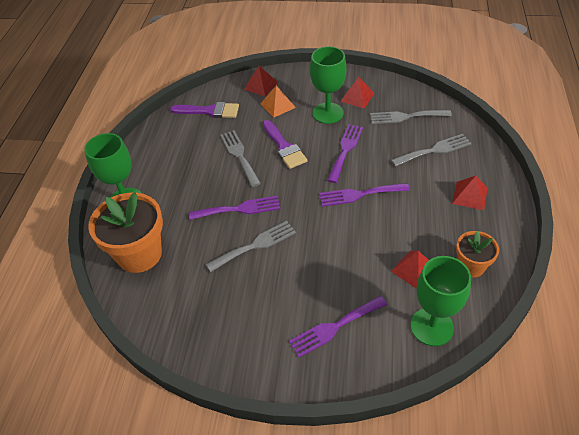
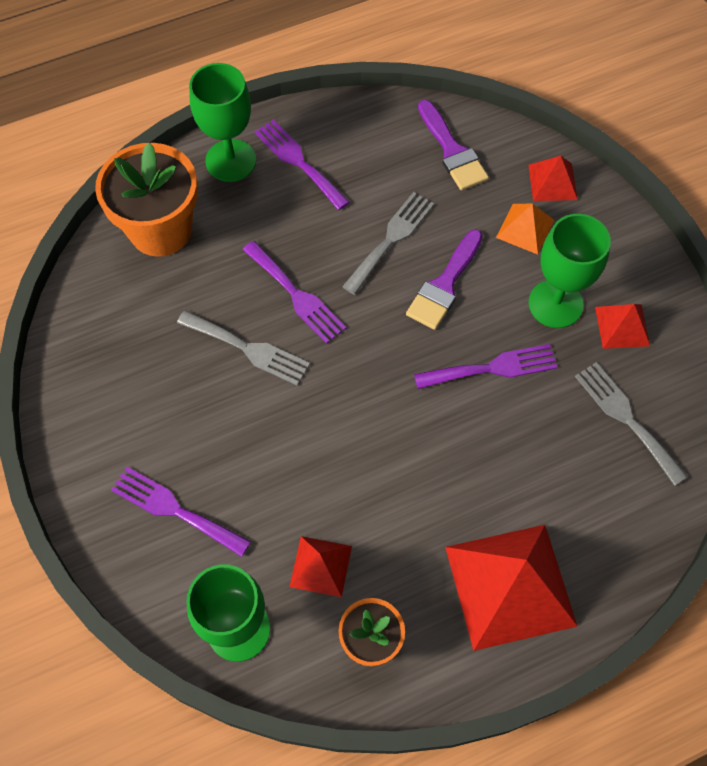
camera: 55 degrees right, 15 degrees up
purple fork [319,183,410,207] -> purple fork moved to [254,119,349,210]
grey fork [391,134,472,167] -> none
red pyramid [452,176,488,210] -> red pyramid [445,525,578,651], size x1.99

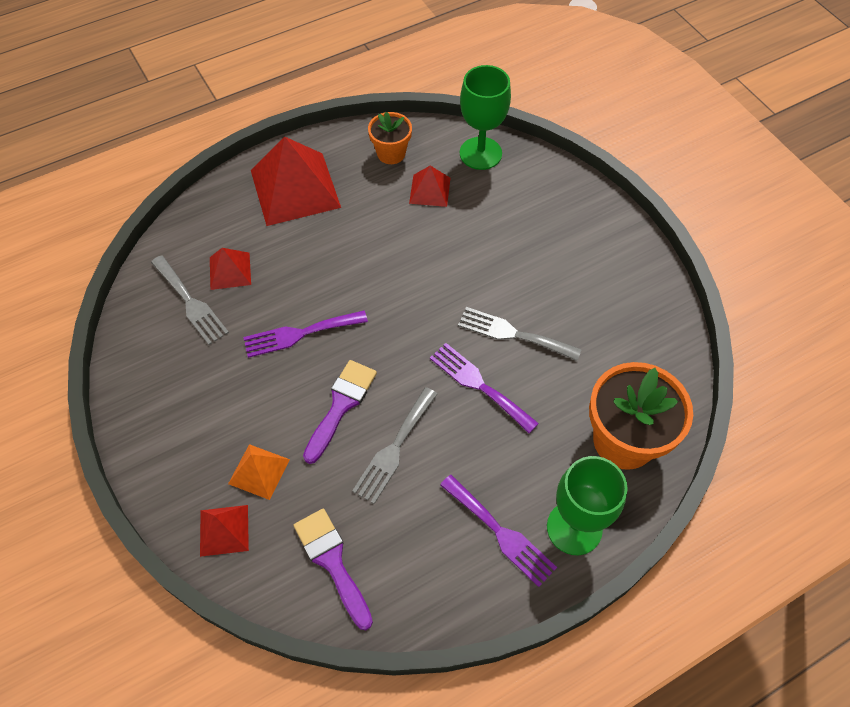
camera: 175 degrees right, 5 degrees down
purple fork [111,467,251,557] -> none
green goblet [528,214,611,328] -> none
red pyramid [595,304,650,349] -> red pyramid moved to [210,248,251,290]

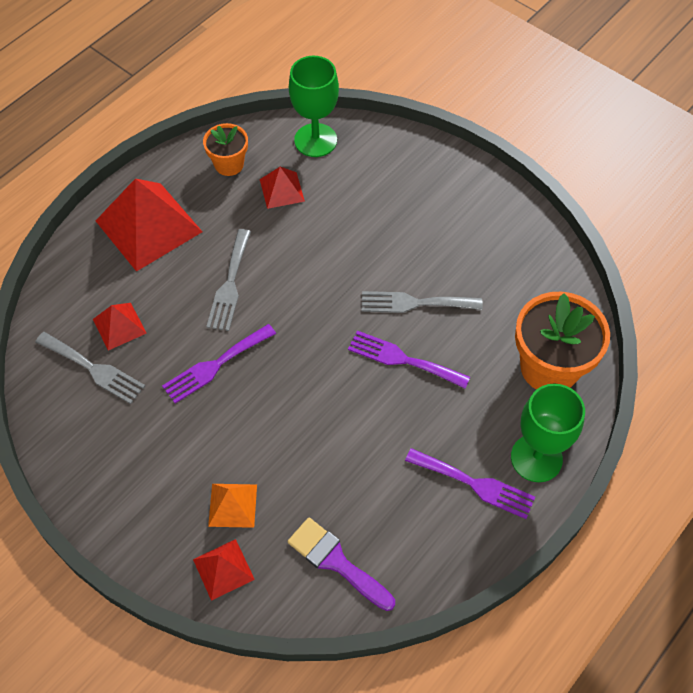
camera: 20 degrees left, 0 degrees up
purple brush [303,360,377,464] -> none
grey fork [352,387,438,504] -> grey fork moved to [206,229,251,331]

